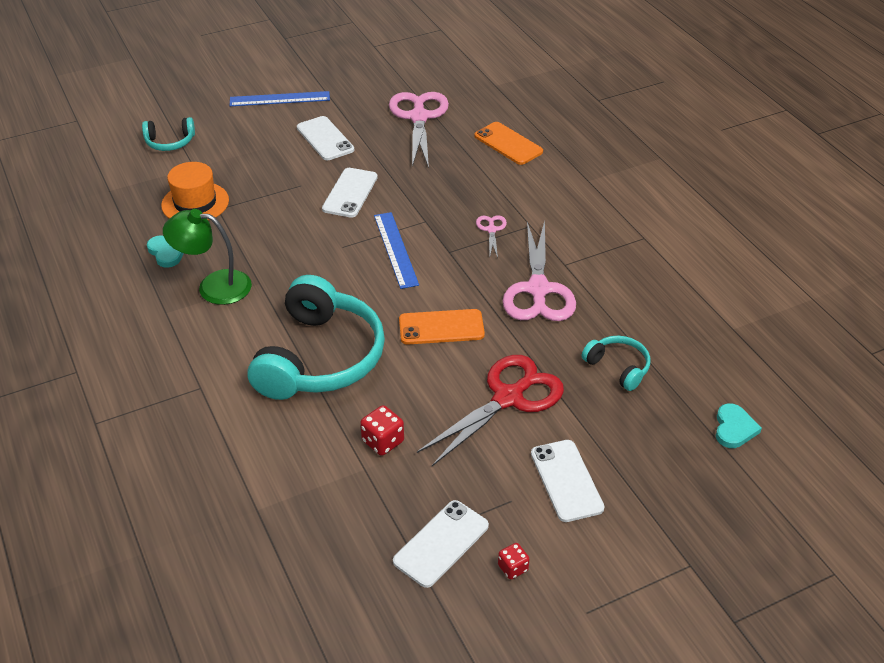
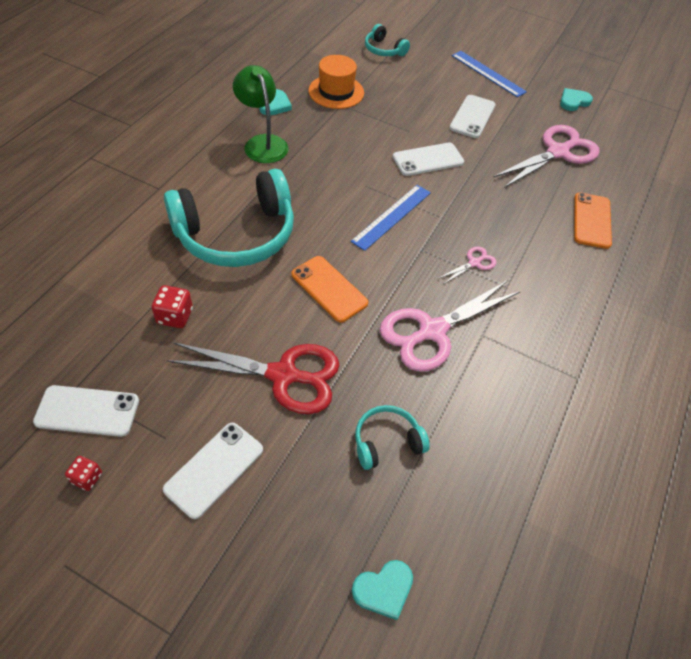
camera: 50 degrees right, 10 degrees up
turquoise headphones [582,336,650,391] -> turquoise headphones turned 120 degrees counterclockwise [355,405,430,470]
none -> turquoise heart [560,88,593,111]

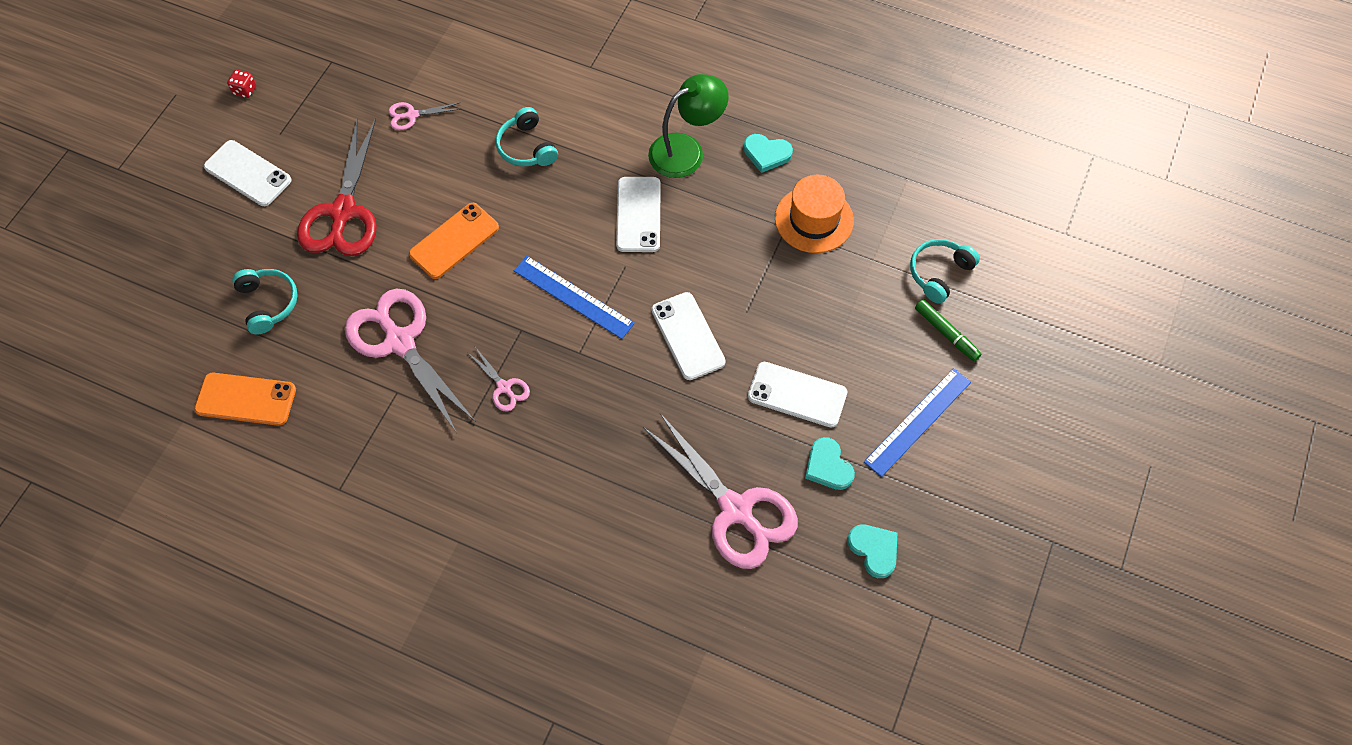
camera: 90 degrees right, 10 degrees up
white phone [33,385,139,437] -> white phone moved to [616,177,661,252]
red dice [152,285,193,328] -> pink scissors [388,102,460,130]
turquoise headphones [164,169,294,267] -> turquoise headphones [496,107,558,166], size x0.46
turquoise heart [352,560,413,620] -> turquoise heart moved to [805,437,855,490]
orange phone [574,193,612,249] -> orange phone moved to [194,373,296,426]
none -> green marker [915,300,982,362]

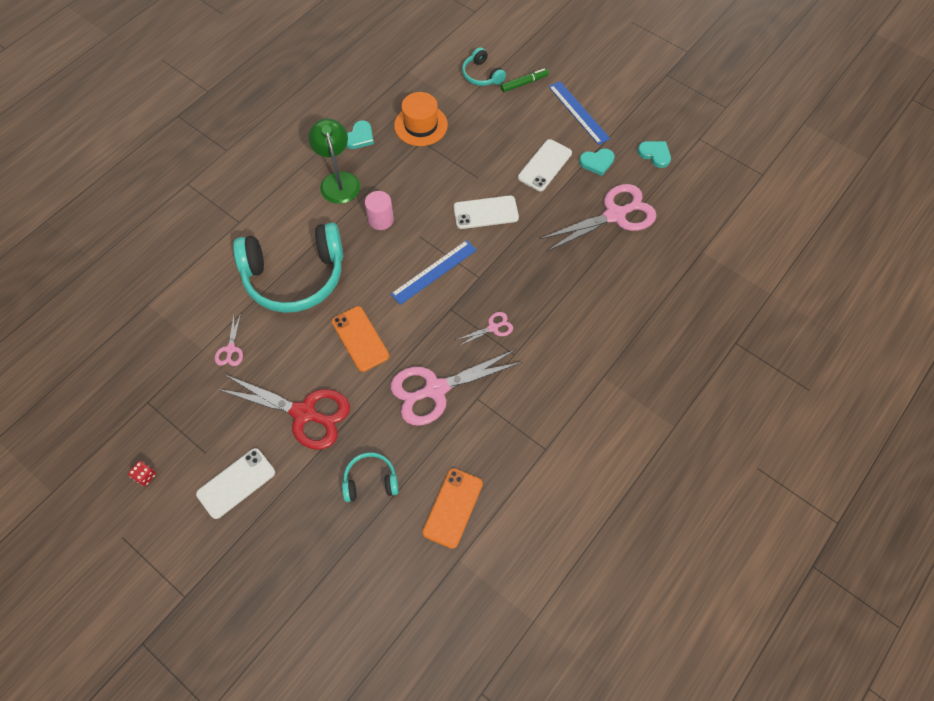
camera: 75 degrees left, 0 degrees up
turquoise headphones [496,107,558,166] -> turquoise headphones [233,223,343,313], size x2.16
white phone [616,177,661,252] -> pink cylinder [365,191,394,230]
turquoise heart [847,525,897,578] -> turquoise heart turned 60 degrees clockwise [638,141,671,168]

